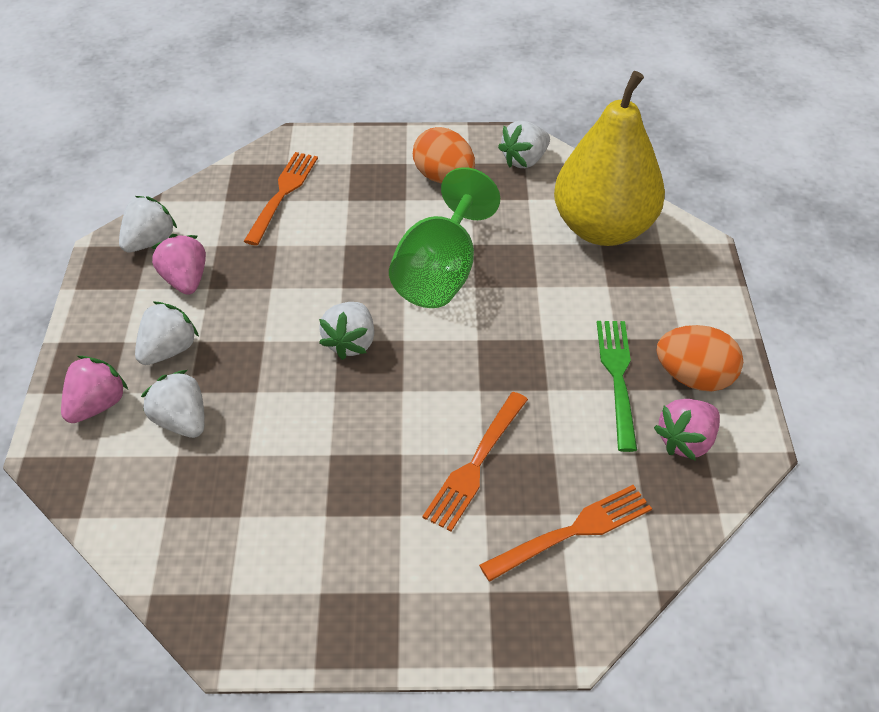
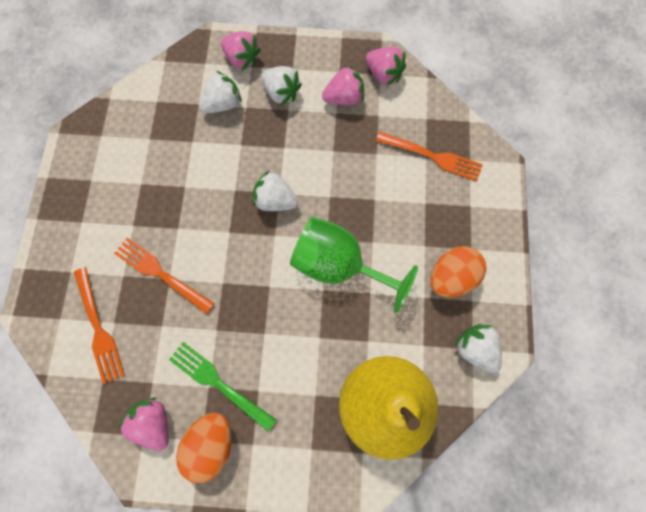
camera: 95 degrees right, 25 degrees up
white strawberry [119,196,177,252] -> pink strawberry [366,47,406,86]
green fork [597,321,637,452] -> green fork turned 150 degrees counterclockwise [169,342,276,432]

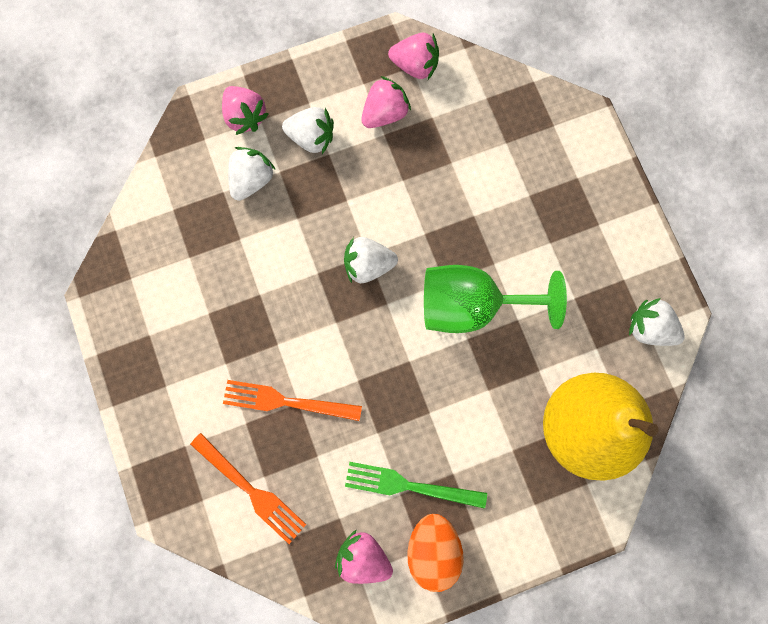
camera: 25 degrees left, 5 degrees up
pink strawberry [221,31,261,70] -> pink strawberry turned 45 degrees clockwise [222,86,269,135]
orange fork [376,131,483,182] -> none
orange egg [430,246,486,298] -> none

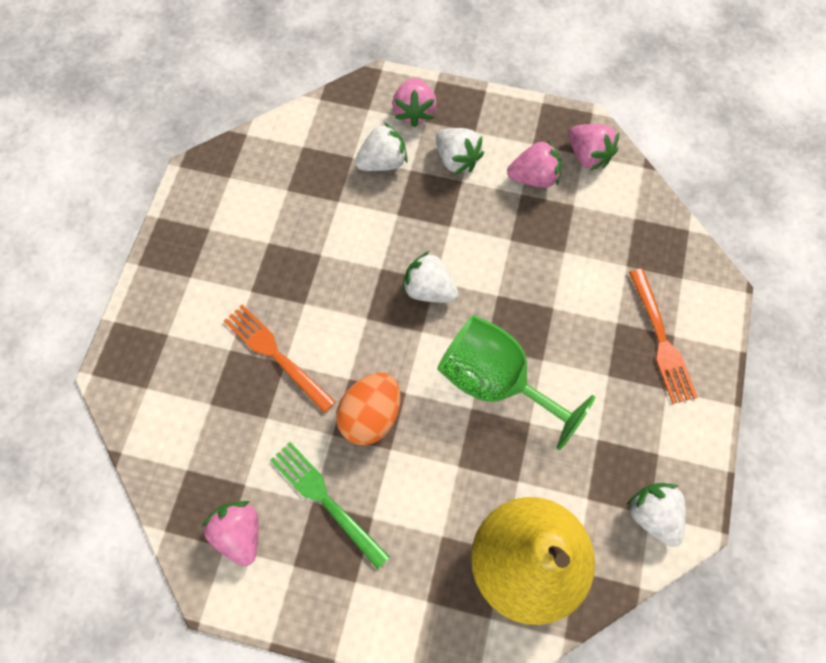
camera: 35 degrees right, 10 degrees down
orange fork [190,433,307,544] -> orange fork moved to [629,269,698,404]
orange egg [407,514,464,592] -> orange egg moved to [336,373,400,445]

